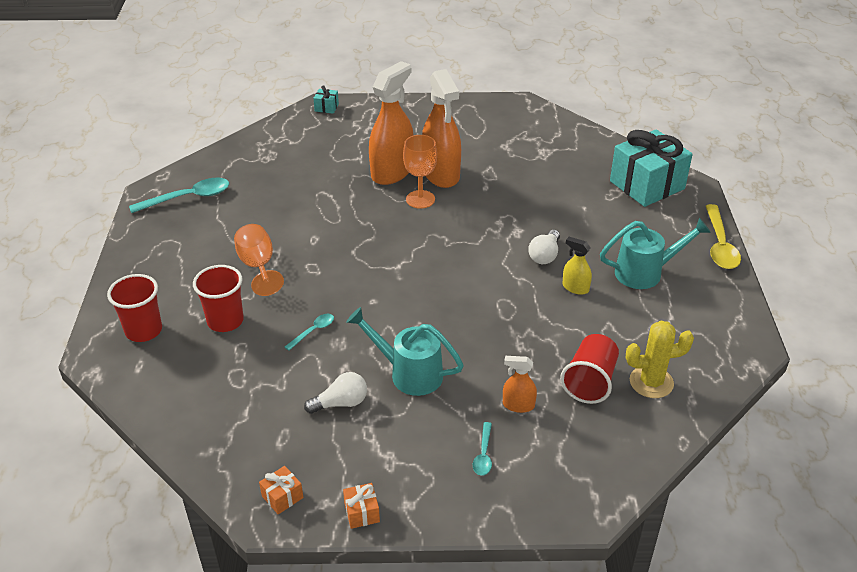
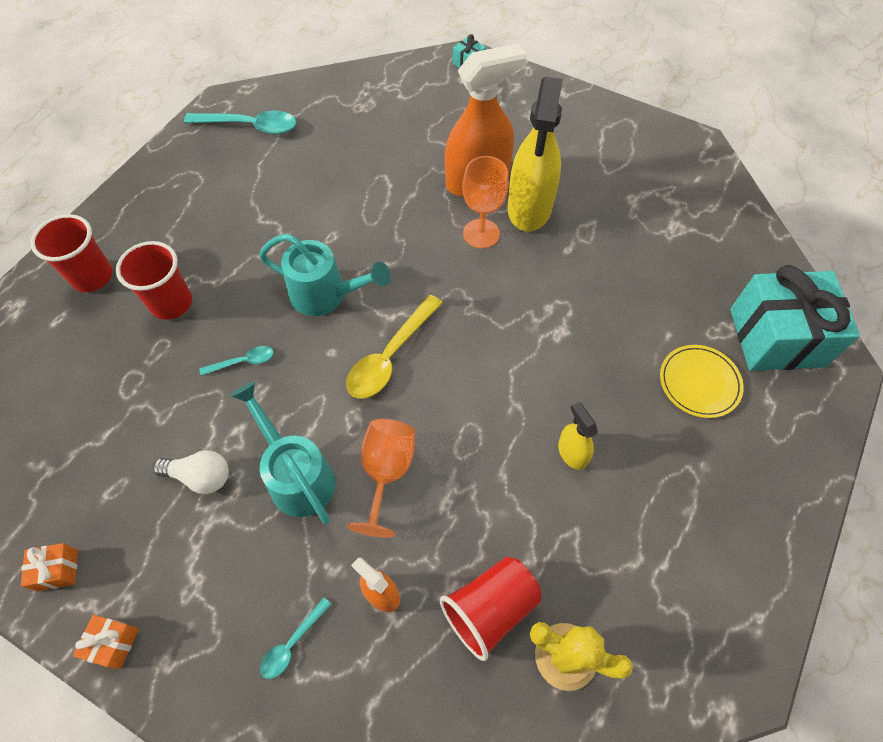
camera: 30 degrees right, 20 degrees up
orange goblet [234,224,284,296] -> orange goblet moved to [347,419,415,538]
orange spray bottle [422,69,461,188] -> yellow spray bottle [507,77,563,232]
white light bulb [529,230,560,264] -> none
turquoise watering can [600,218,711,289] -> turquoise watering can moved to [259,234,390,316]
yellow spoon [706,204,741,269] -> yellow spoon moved to [346,295,443,399]
none -> yellow plate [660,345,744,418]

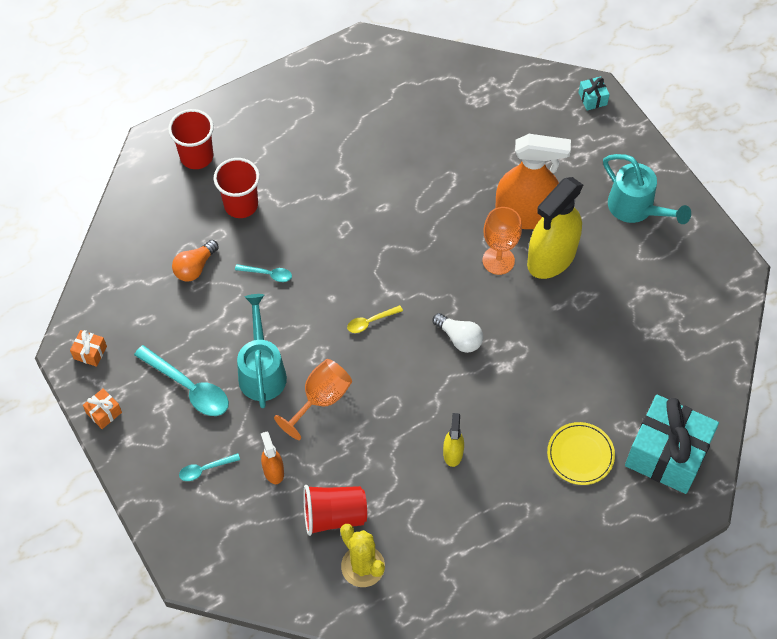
camera: 30 degrees right, 0 degrees up
white light bulb [153,450,229,494] -> white light bulb moved to [433,313,483,353]
turquoise spoon [184,111,296,134] -> turquoise spoon moved to [134,345,229,416]
turquoise watering can [259,234,390,316] -> turquoise watering can moved to [603,154,691,224]
yellow spoon [346,295,443,399] -> yellow spoon [347,305,403,333], size x0.52
none -> orange light bulb [172,240,219,281]

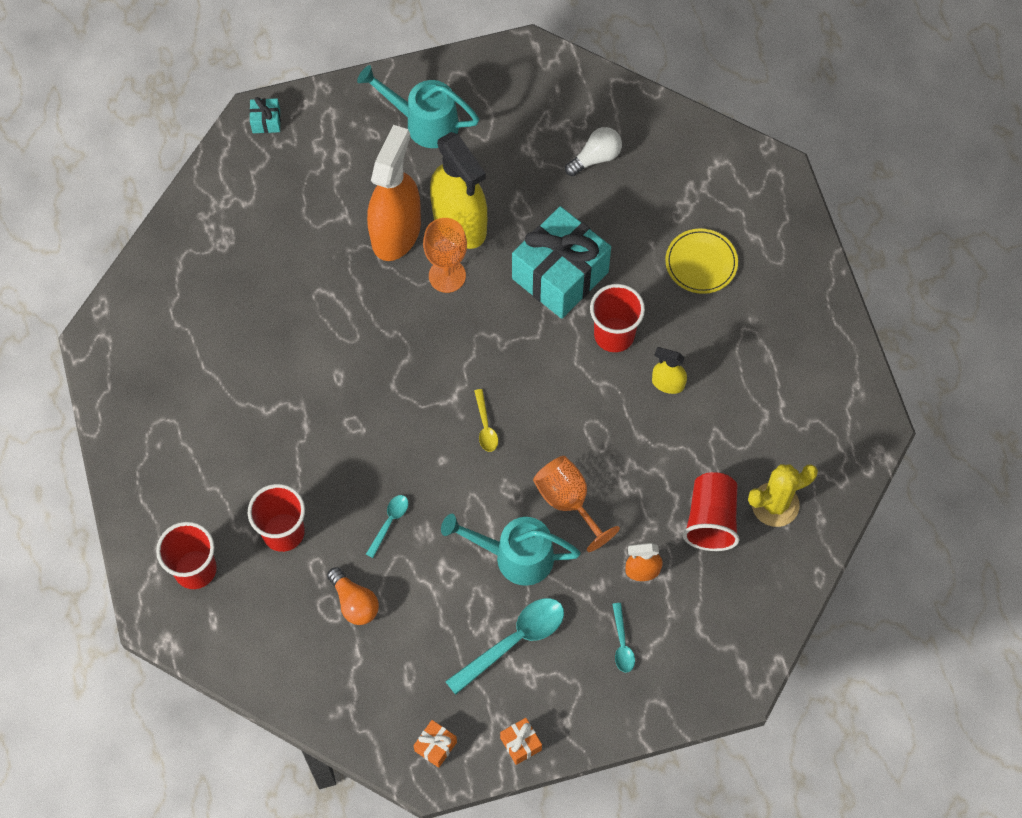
camera: 75 degrees left, 5 degrees up
white light bulb [433,313,483,353] -> white light bulb moved to [565,127,622,176]
turquoise watering can [603,154,691,224] -> turquoise watering can turned 135 degrees counterclockwise [357,65,479,148]
turquoise gift [625,395,719,494] -> turquoise gift moved to [512,206,611,319]
none -> red cup [590,284,645,352]

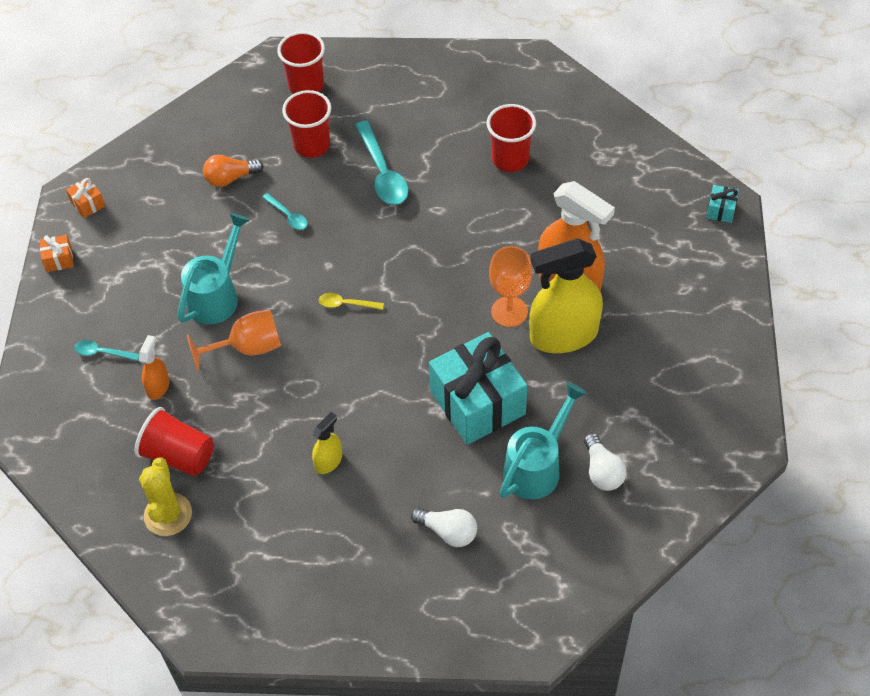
camera: 110 degrees right, 10 degrees down
turquoise watering can [357,65,479,148] -> turquoise watering can moved to [500,383,587,500]
turquoise spoon [445,598,564,695] -> turquoise spoon moved to [355,121,408,205]
red cup [590,284,645,352] -> red cup moved to [487,104,536,172]
yellow plate [665,228,738,294] -> white light bulb [411,508,477,547]

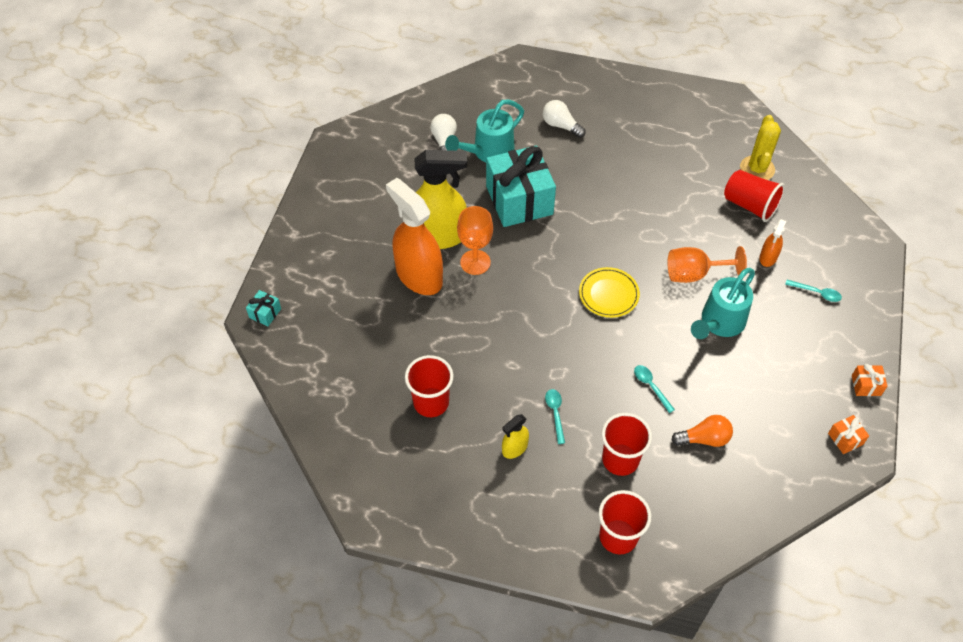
camera: 170 degrees left, 0 degrees up
yellow spray bottle [312,412,342,474] -> yellow spray bottle moved to [502,414,529,459]
yellow spoon [319,293,384,310] -> yellow plate [579,267,640,318]
turquoise spoon [355,121,408,205] -> turquoise spoon [545,389,565,444], size x0.52

